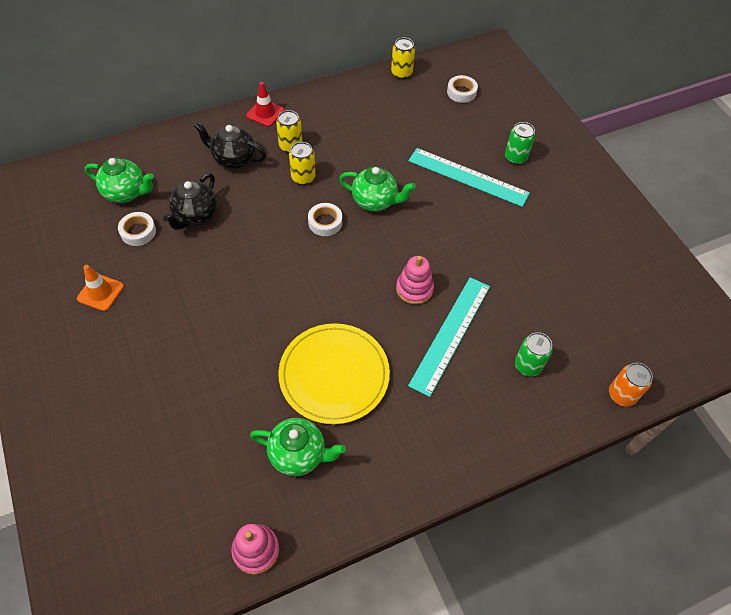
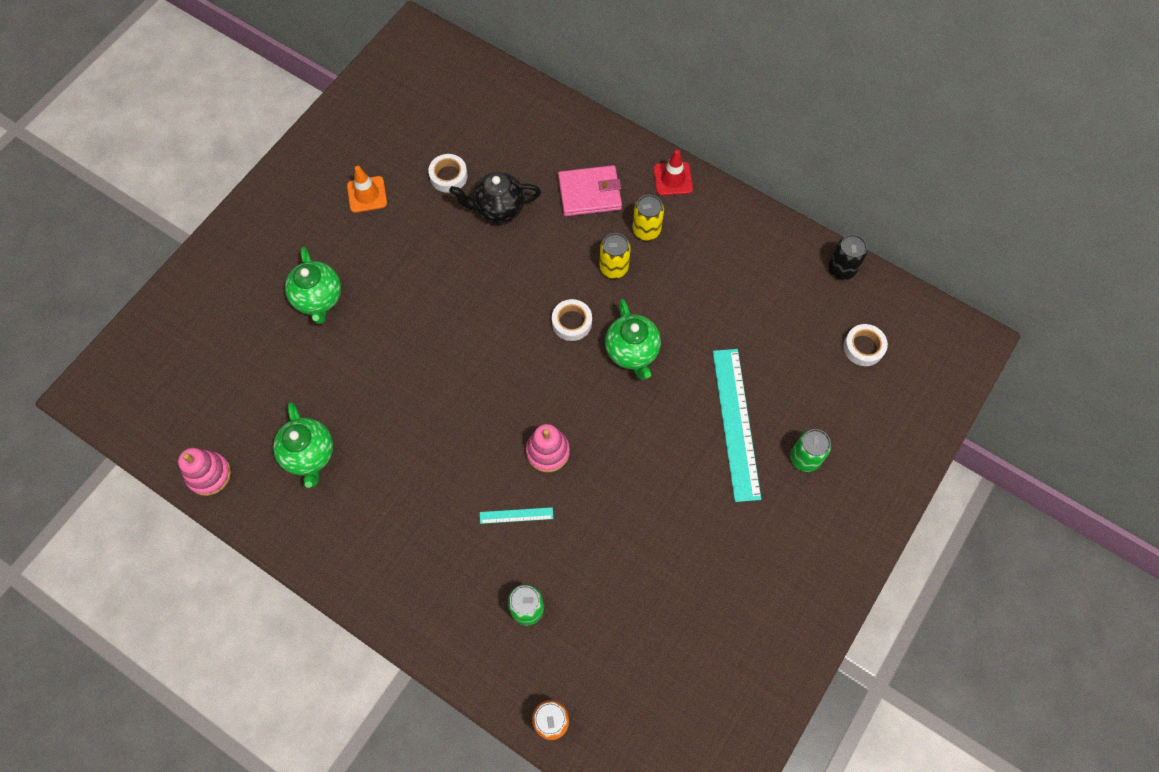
camera: 60 degrees right, 10 degrees up
green teapot [85,157,154,203] -> green teapot moved to [285,247,341,324]
black teapot [194,122,266,169] -> pink wallet [558,165,622,216]
yellow plate [278,323,390,424] -> none
yellow can [391,38,415,79] -> black can [828,234,867,280]
turquoise ruler [408,277,490,397] -> turquoise ruler [480,507,553,524], size x0.44

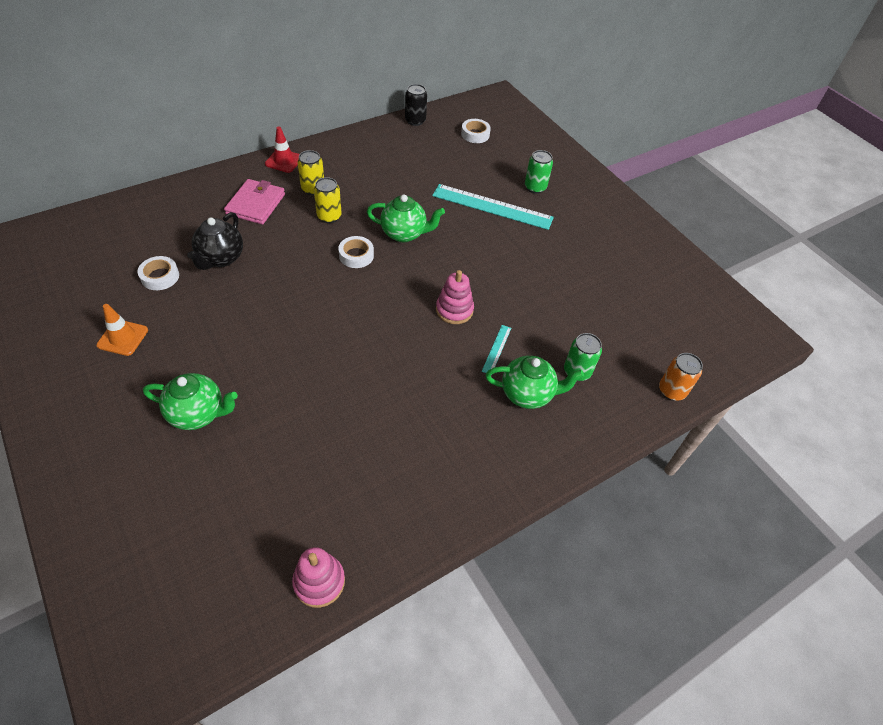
camera: 70 degrees left, 15 degrees down
green teapot [273,402,333,488] -> green teapot moved to [485,356,584,409]

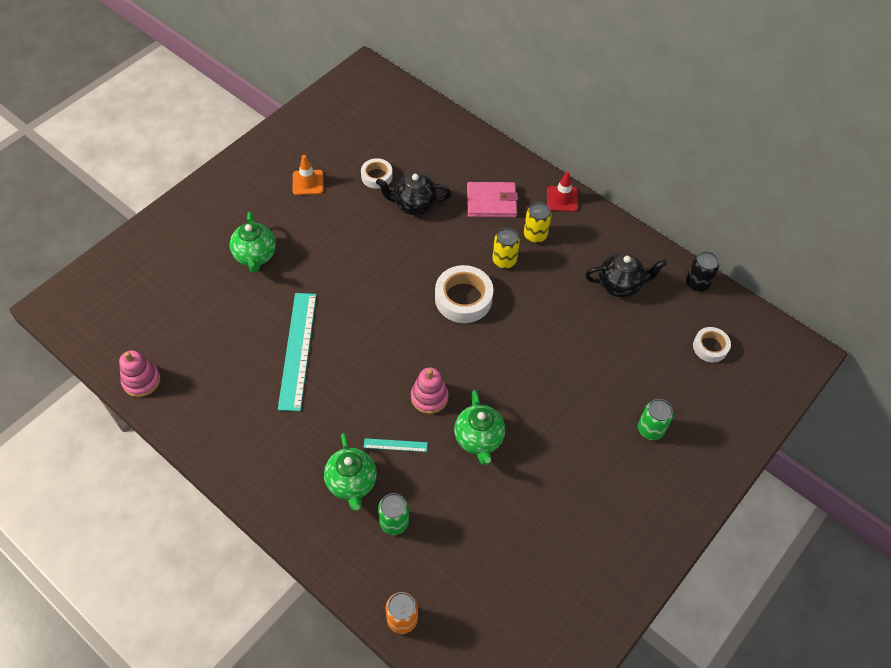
camera: 75 degrees right, 5 degrees up
white tape [338,236,374,268] -> white tape [435,265,493,323], size x1.69
green teapot [367,194,445,242] -> green teapot moved to [454,390,505,465]
turquoise ruler [432,184,554,230] -> turquoise ruler moved to [278,293,316,411]
none -> black teapot [585,253,667,298]

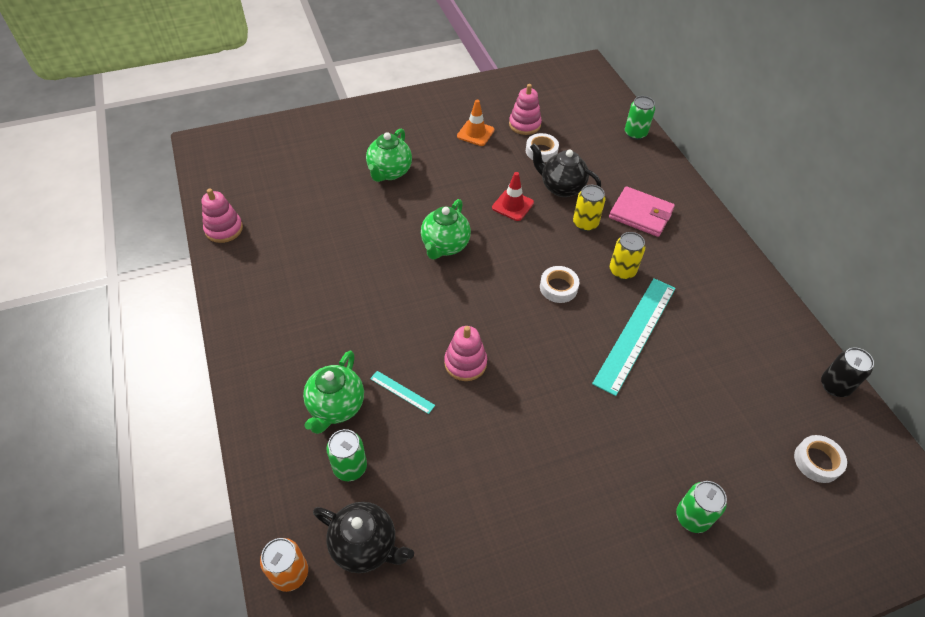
camera: 30 degrees right, 5 degrees down
turquoise ruler [278,293,316,411] -> turquoise ruler moved to [592,278,676,396]
white tape [435,265,493,323] -> white tape [540,266,580,303], size x0.59
green teapot [454,390,505,465] -> green teapot moved to [421,199,471,260]
yellow can [524,202,551,243] -> yellow can moved to [573,185,606,231]
red traffic cone [547,171,578,212] -> red traffic cone moved to [492,172,534,221]
black teapot [585,253,667,298] -> black teapot moved to [313,502,414,573]
none -> pink stacking toy [509,84,542,135]
none -> green can [625,96,655,140]

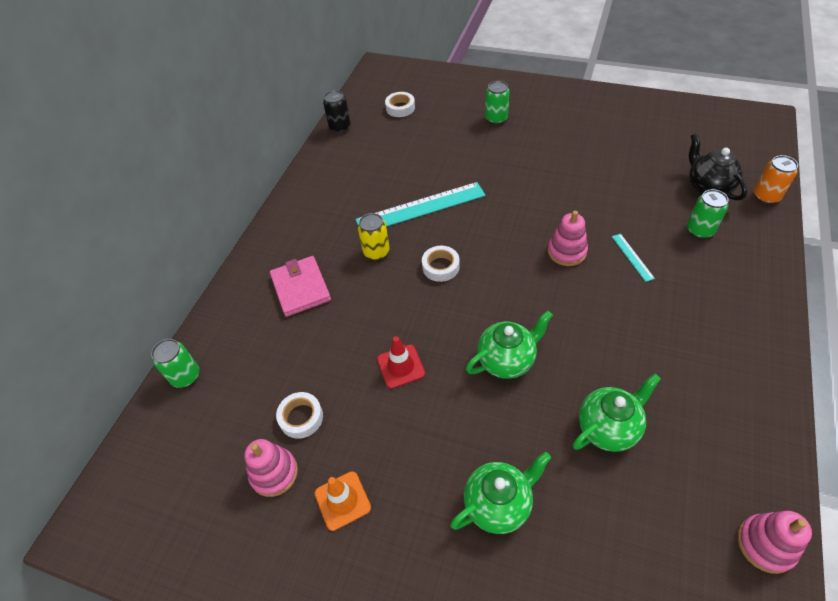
camera: 135 degrees left, 0 degrees up
green teapot [303,351,364,434] -> green teapot moved to [573,374,661,452]
black teapot [530,143,601,197] -> none
yellow can [573,185,606,231] -> none

